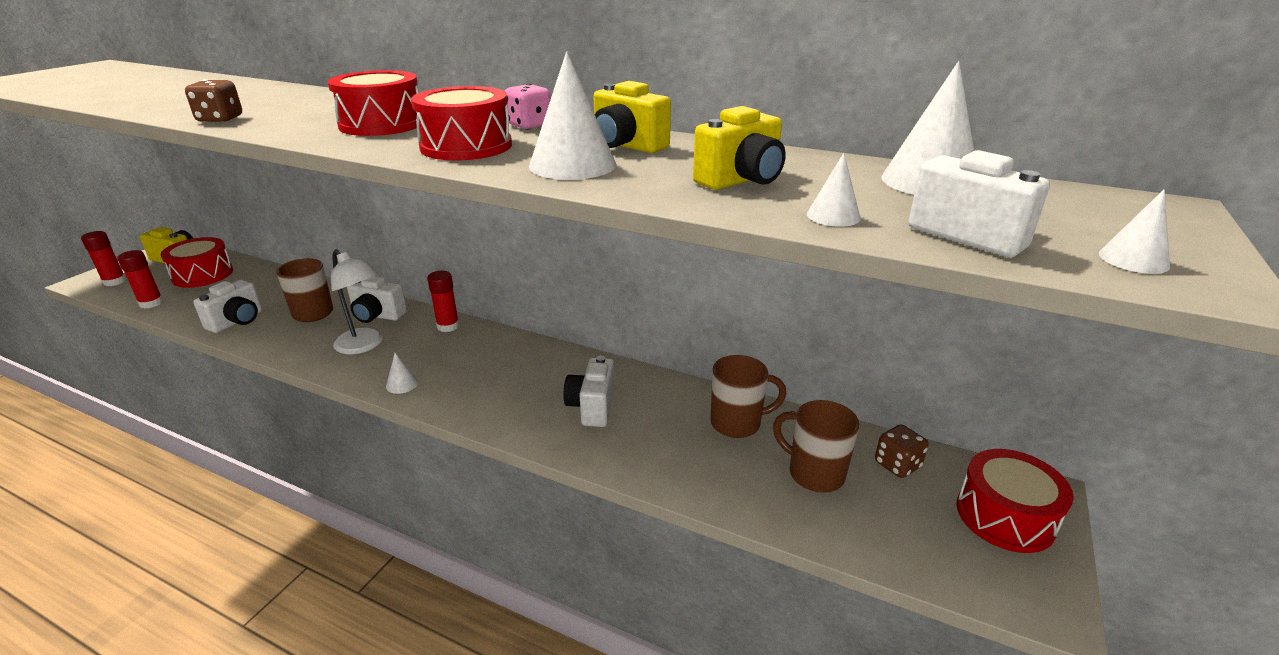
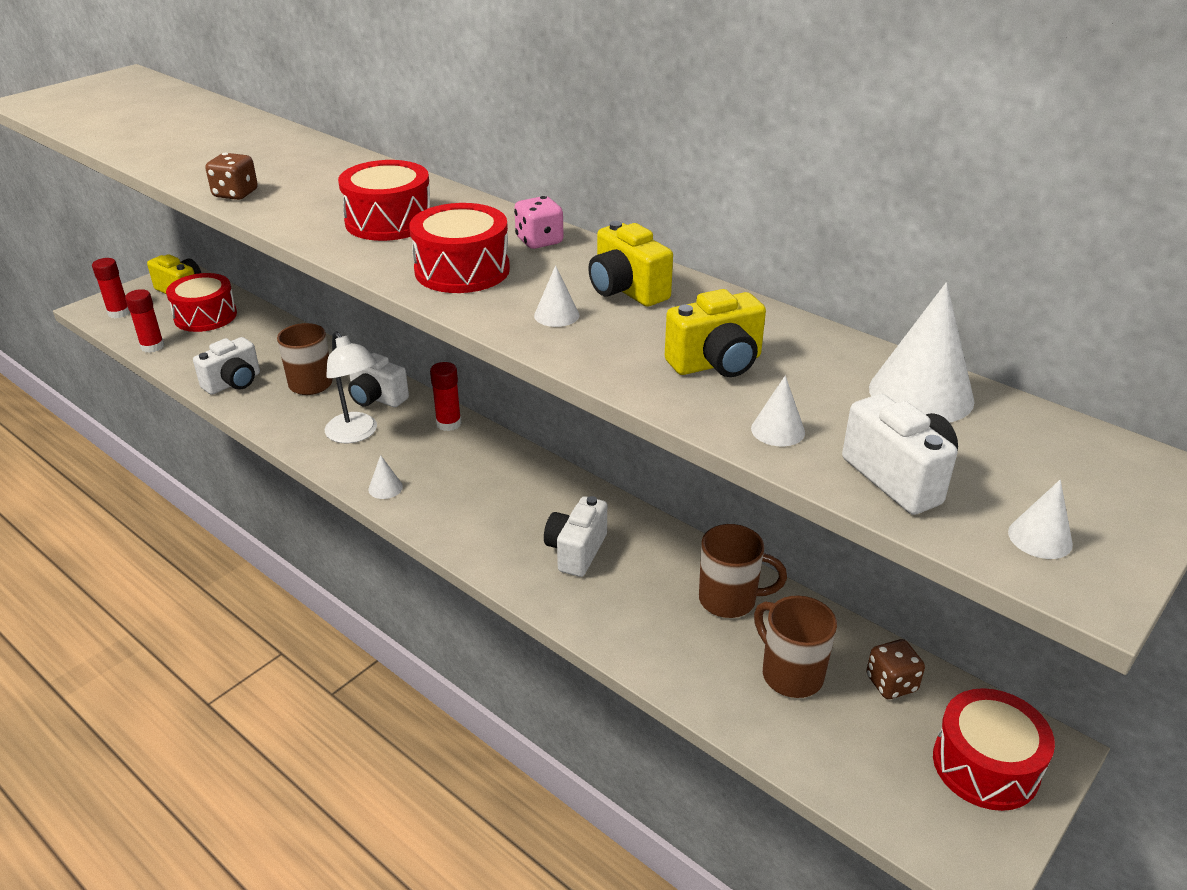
camera: 15 degrees right, 5 degrees up
white cone [529,52,616,180] -> white cone [534,265,579,327], size x0.50

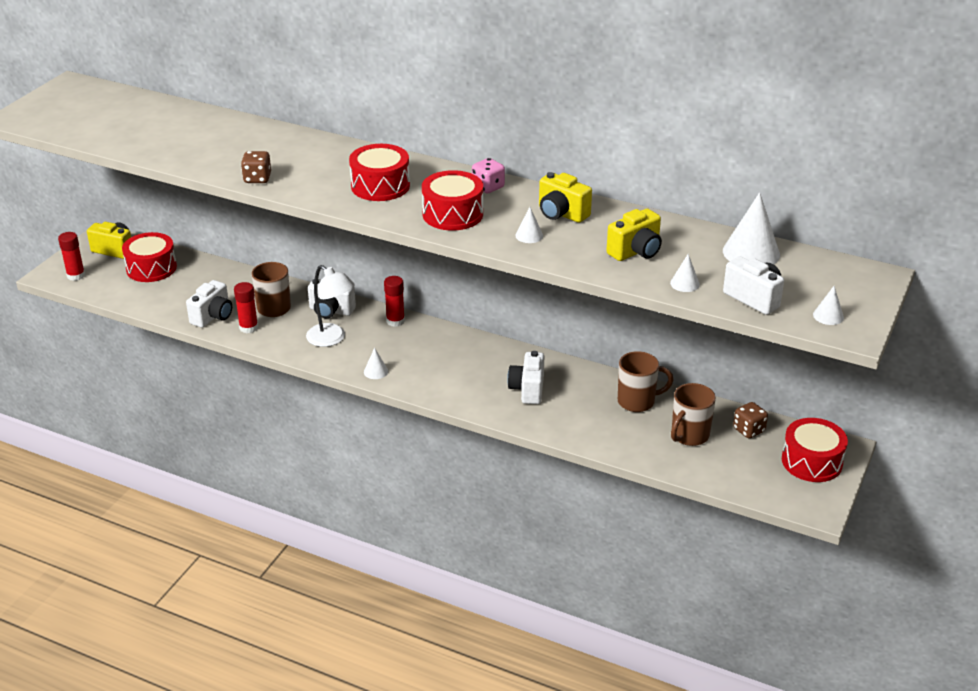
camera: 15 degrees left, 0 degrees up
red glue stick [125,289,164,353] -> red glue stick moved to [234,282,258,333]
brown mug [754,596,837,698] -> brown mug turned 90 degrees counterclockwise [671,383,716,446]

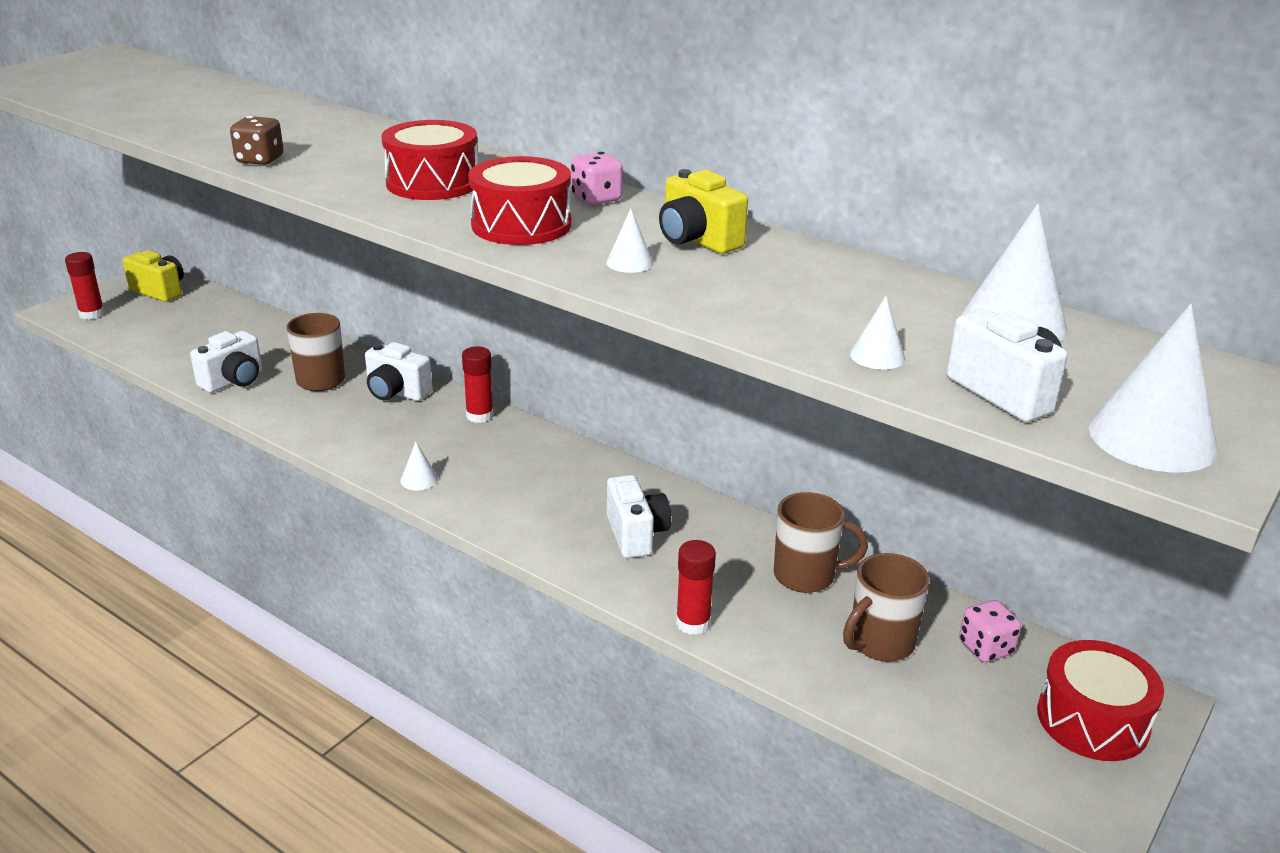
camera: 10 degrees right, 5 degrees down
red drum [122,232,177,282] -> none
red glue stick [234,282,258,333] -> red glue stick moved to [676,540,716,635]
white lamp [306,265,355,347] -> none
white camera [507,351,544,404] -> white camera turned 150 degrees clockwise [607,475,671,558]
yellow camera [606,209,662,261] -> none
brown dice [733,402,768,439] -> pink dice [959,600,1021,662]
white cone [813,286,844,325] -> white cone [1089,304,1218,473], size x2.01

